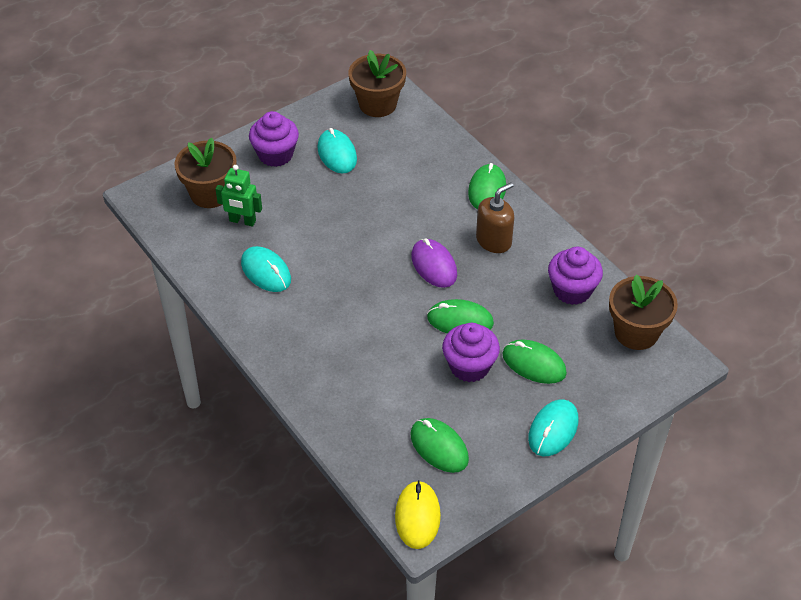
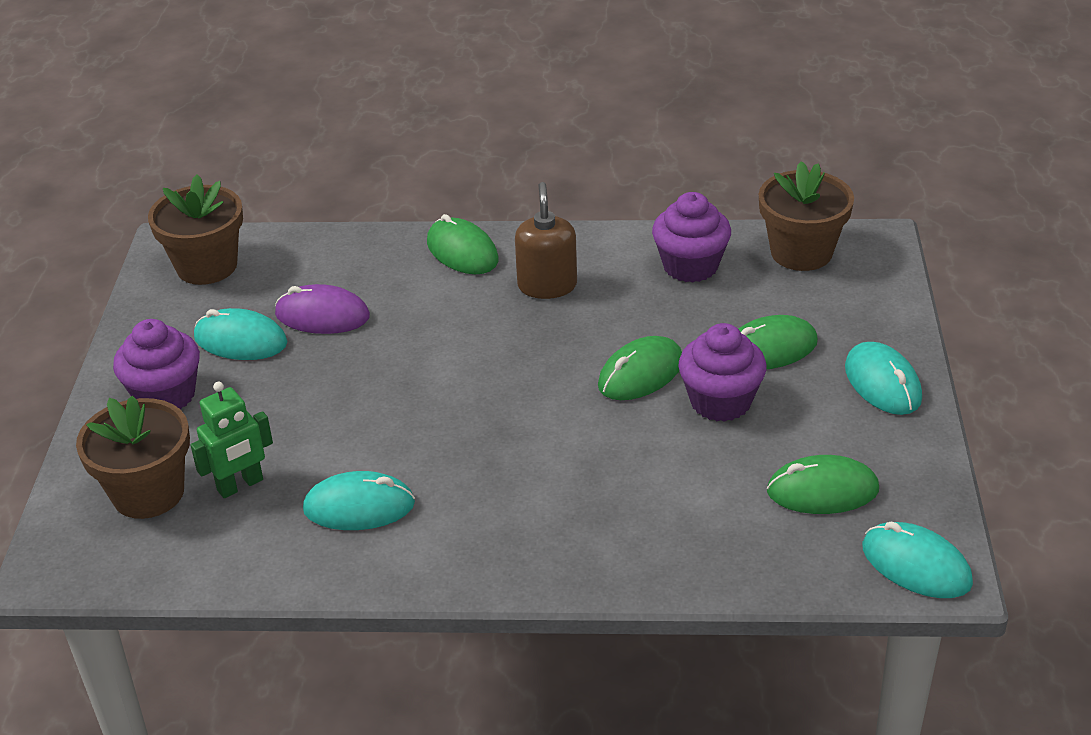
camera: 50 degrees left, 10 degrees down
yellow mouse [395,480,441,549] -> turquoise mouse [862,521,973,598]
purple mouse [411,238,457,288] -> purple mouse moved to [275,284,370,334]

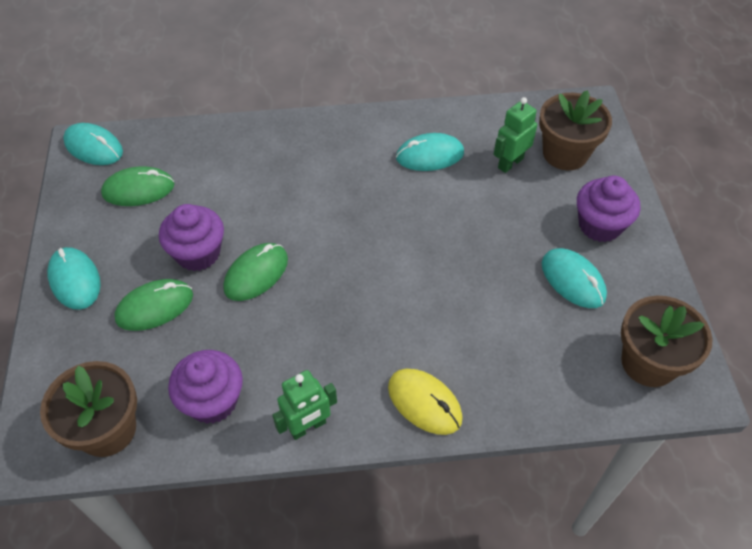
camera: 170 degrees right, 15 degrees up
turquoise mouse [194,308,287,360] -> turquoise mouse turned 45 degrees clockwise [542,248,607,308]
purple mouse [275,284,370,334] -> none
green mouse [427,214,498,274] -> yellow mouse [388,369,463,435]
brown soap dispenser [515,182,577,299] -> none
none -> green robot [273,370,337,440]

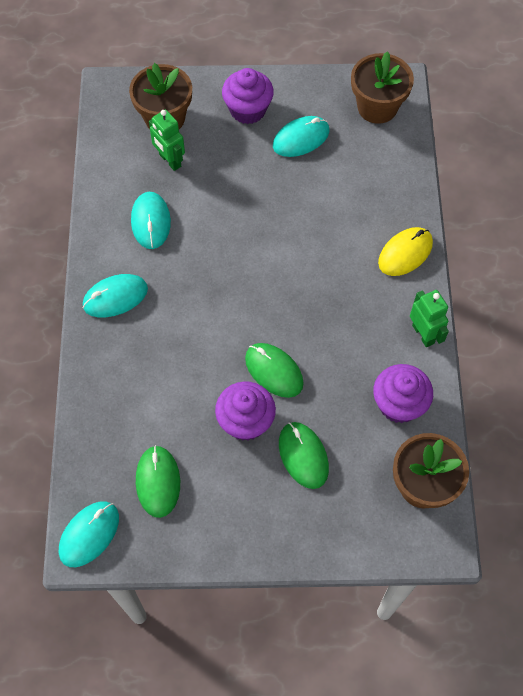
camera: 85 degrees left, 10 degrees up
turquoise mouse [47,247,101,310] -> turquoise mouse moved to [83,274,148,317]

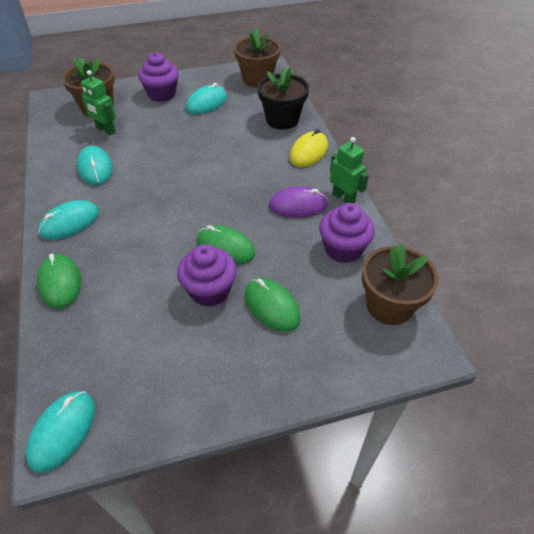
camera: 15 degrees left, 15 degrees down
green mouse [136,445,180,518] -> green mouse moved to [37,254,81,309]
none -> black flower pot [258,68,309,130]
none -> purple mouse [269,186,328,218]

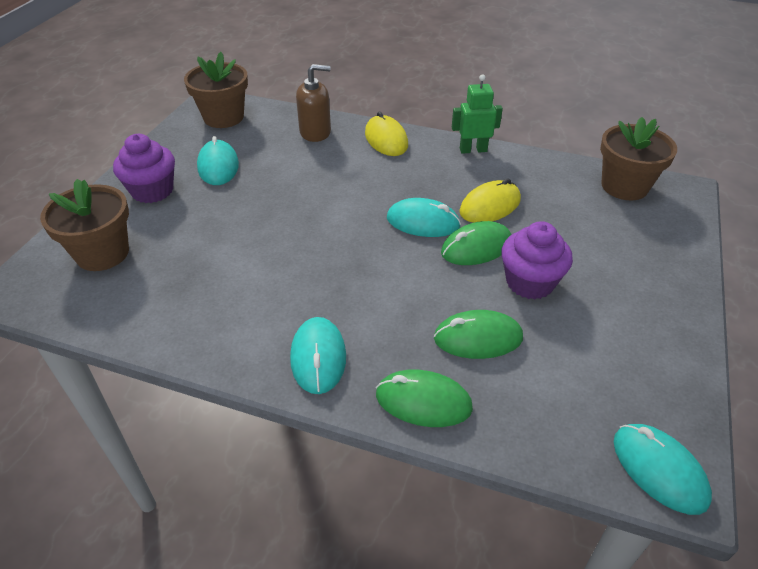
camera: 55 degrees left, 5 degrees down
turquoise mouse [77,146,113,185] -> turquoise mouse moved to [387,198,461,237]
green robot [81,70,116,135] -> none
green mouse [245,278,301,332] -> green mouse moved to [434,310,523,359]
black flower pot [258,68,309,130] -> brown soap dispenser [296,64,331,142]
purple mouse [269,186,328,218] -> none
purple cupcake [319,203,375,263] -> none
none -> yellow mouse [459,178,521,223]

